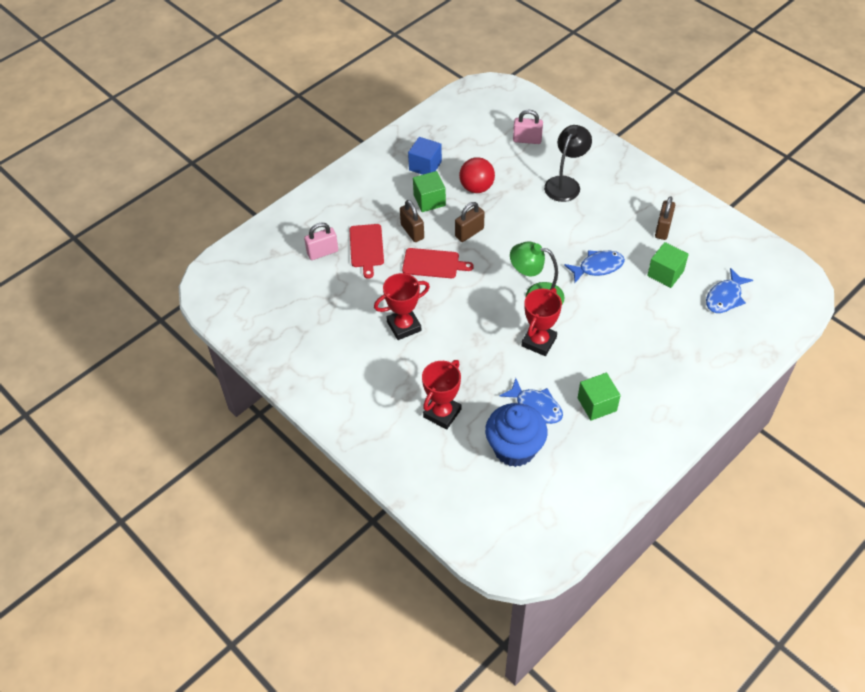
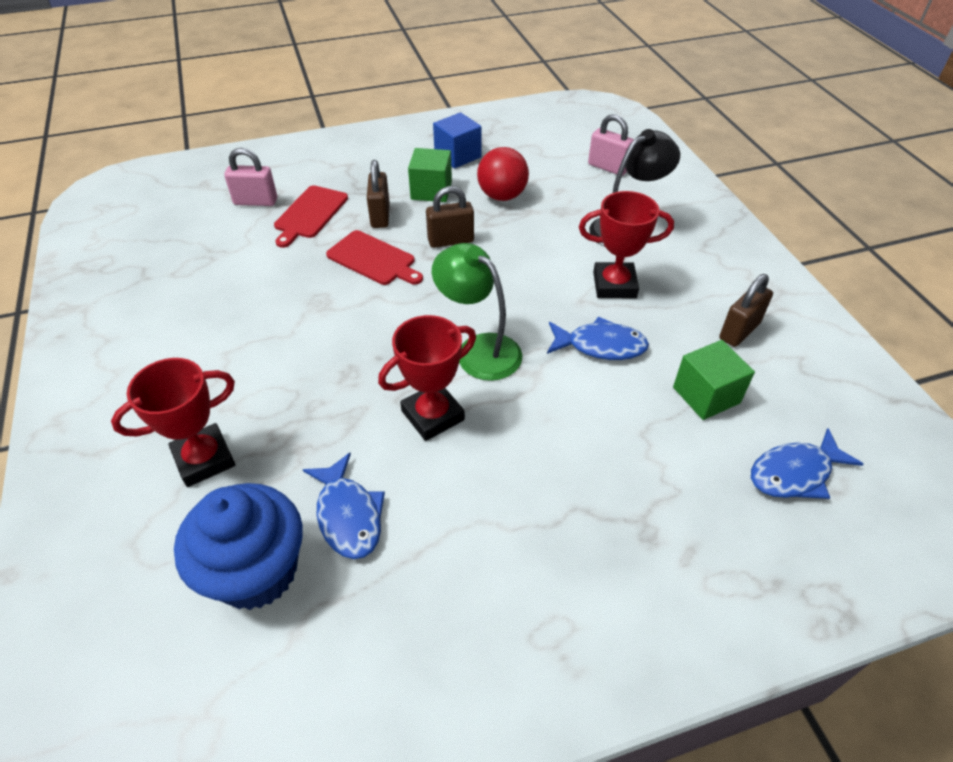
camera: 25 degrees right, 5 degrees down
red trophy [374,273,430,340] -> red trophy moved to [579,191,674,299]
green cube [578,373,621,421] -> none

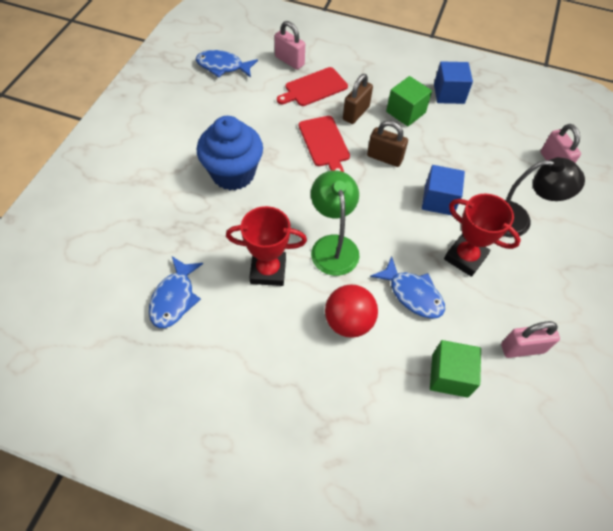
camera: 35 degrees right, 10 degrees up
red trophy [111,358,236,487] -> none
blue cupcake [174,483,303,610] -> blue cupcake moved to [197,116,263,190]
red ball [477,147,529,201] -> red ball moved to [325,284,378,338]
brown padlock [719,274,773,347] -> pink padlock [501,321,560,358]
blue fish [751,428,863,499] -> blue fish moved to [196,50,258,78]
none -> blue cube [422,165,465,216]

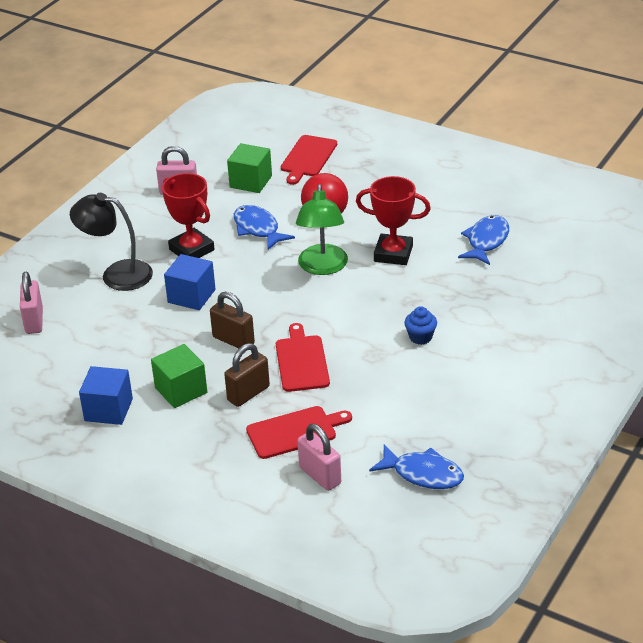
camera: 165 degrees left, 20 degrees down
blue cupcake [197,116,263,190] -> blue cupcake [404,306,437,345], size x0.43
none -> red cutting board [281,135,337,185]

